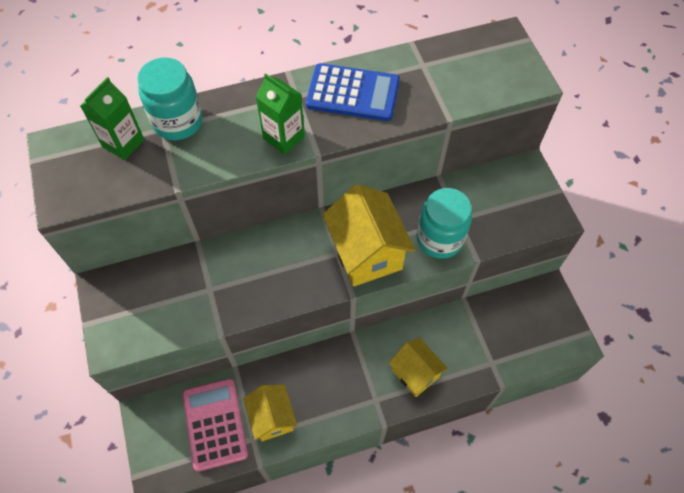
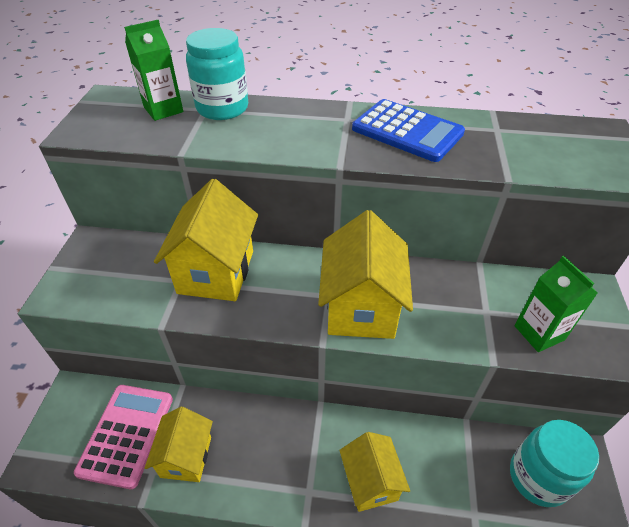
camera: 25 degrees right, 15 degrees down
green carton [256,73,305,155] -> green carton moved to [514,256,598,352]
turquoise jar [417,188,472,259] -> turquoise jar moved to [510,420,599,507]
none -> yellow house [154,179,258,301]

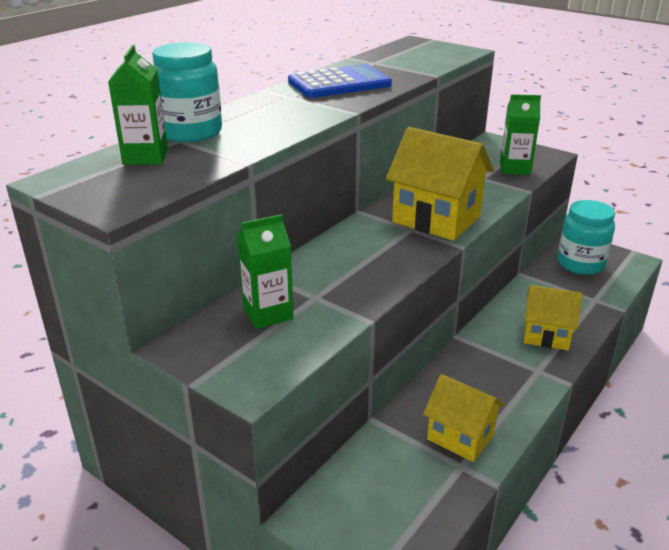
camera: 60 degrees left, 15 degrees down
pink calculator [74,385,173,489] -> none
yellow house [154,179,258,301] -> none
none -> green carton [237,214,294,329]

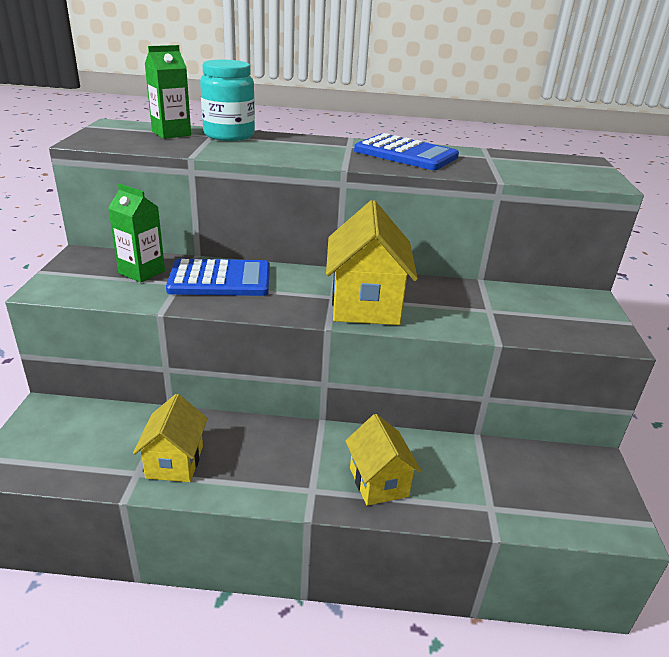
camera: 55 degrees right, 0 degrees up
green carton [500,94,541,175] -> none
turquoise jar [557,200,615,275] -> none
none -> blue calculator [166,258,270,296]

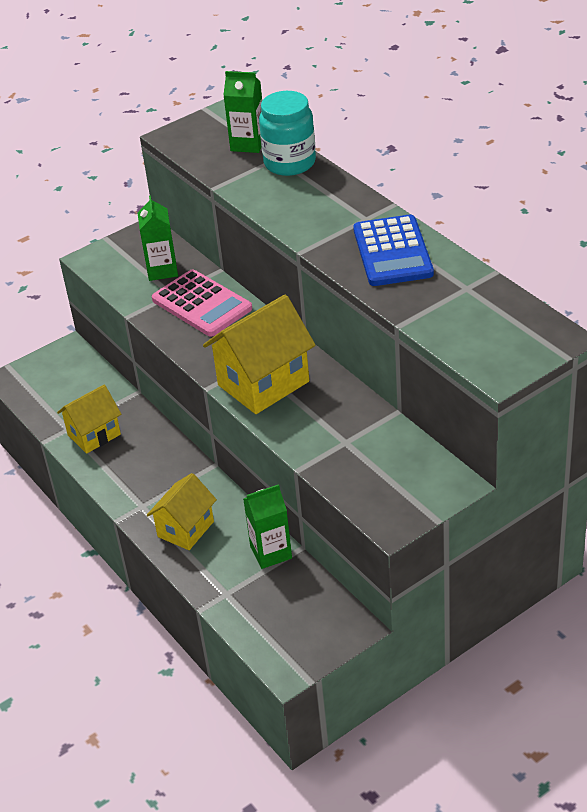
camera: 55 degrees right, 10 degrees up
blue calculator [166,258,270,296] -> pink calculator [152,269,252,336]
none -> green carton [243,484,292,569]

